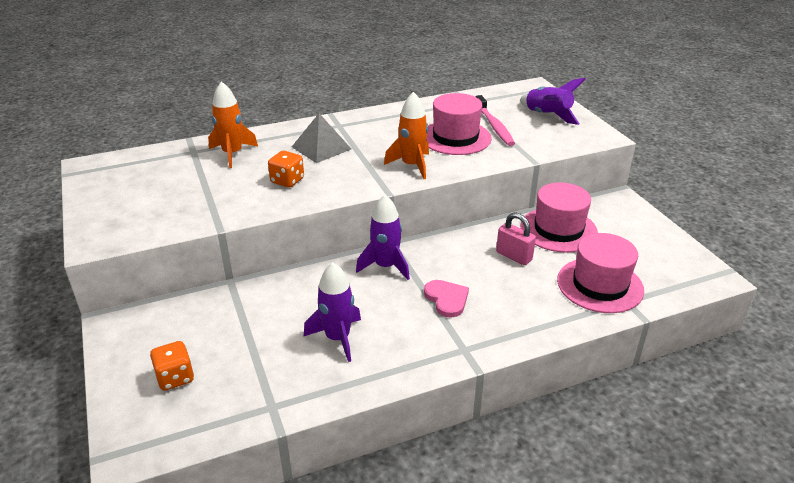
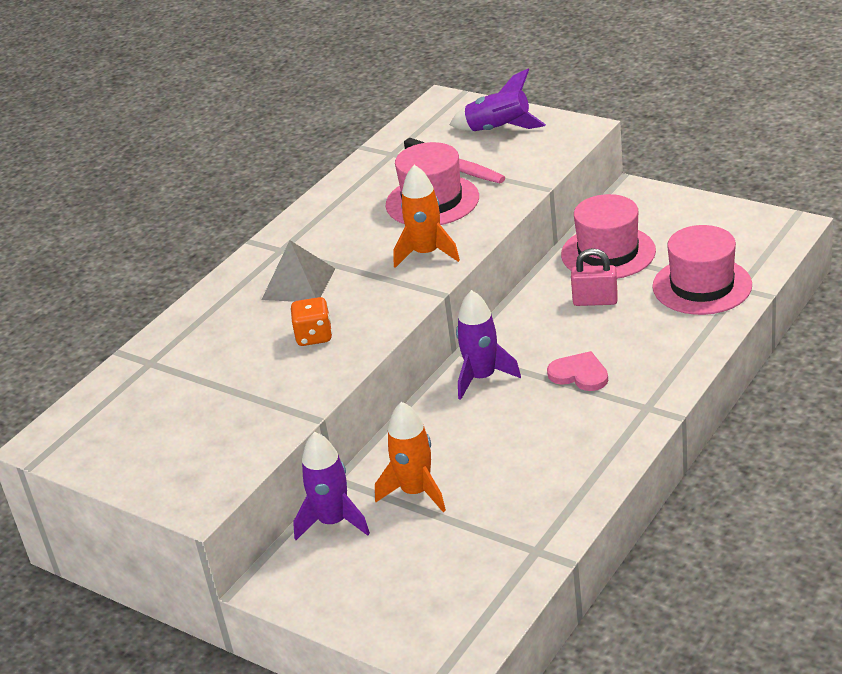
camera: 30 degrees left, 0 degrees up
orange dice [150,341,194,391] -> none
orange rocket [208,81,258,168] -> orange rocket moved to [375,402,446,512]
purple rocket [304,262,361,362] -> purple rocket moved to [293,432,370,540]

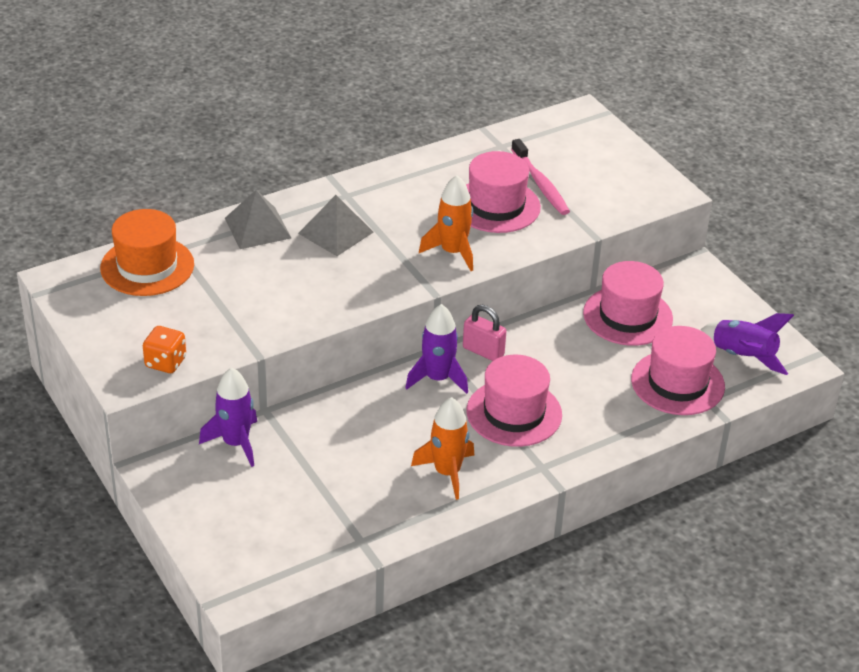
camera: 20 degrees right, 5 degrees up
orange dice [290,297,332,346] -> orange dice moved to [143,326,186,373]
orange rocket [375,402,446,512] -> orange rocket moved to [411,397,474,500]
purple rocket [450,69,546,131] -> purple rocket moved to [701,313,794,375]
pink heart [547,351,608,391] -> pink hat [466,355,562,447]
pink padlock [571,248,618,306] -> pink padlock moved to [463,305,506,361]
none -> orange hat [100,209,194,296]
none -> grey pyramid [225,190,291,249]

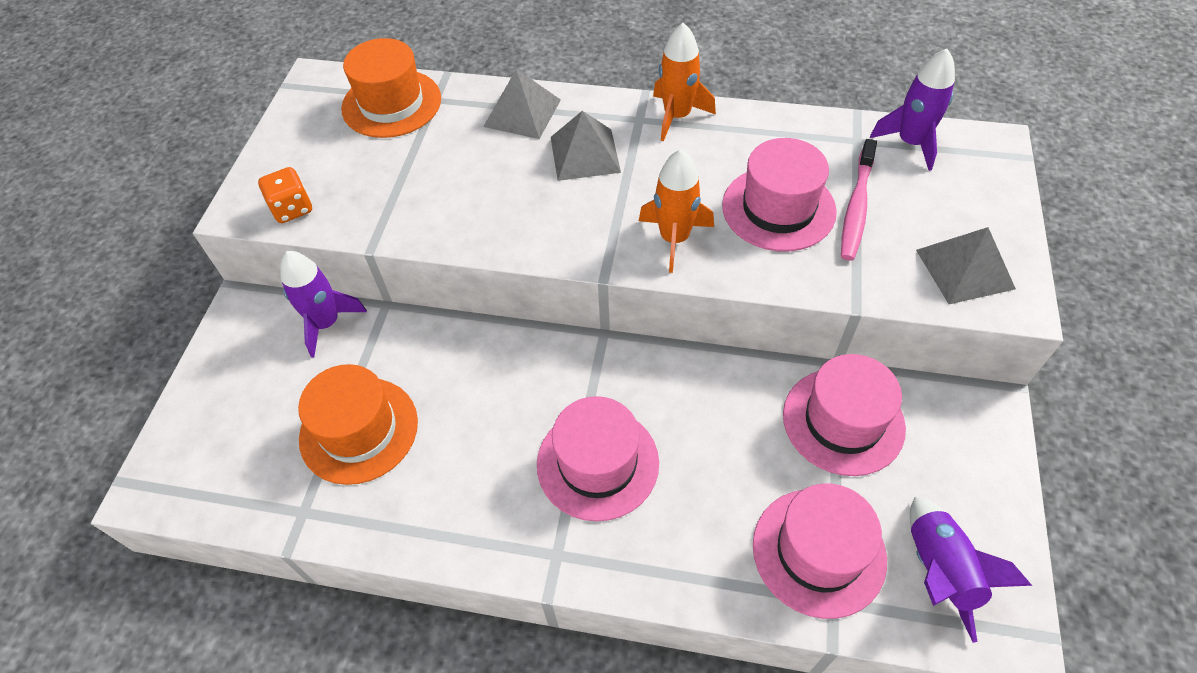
camera: 45 degrees right, 15 degrees up
purple rocket [405,304,468,394] -> purple rocket moved to [870,49,955,171]
orange rocket [411,397,474,500] -> orange rocket moved to [653,23,716,141]
pink padlock [463,305,506,361] -> none
none -> orange hat [298,364,418,485]
none -> grey pyramid [916,227,1016,304]

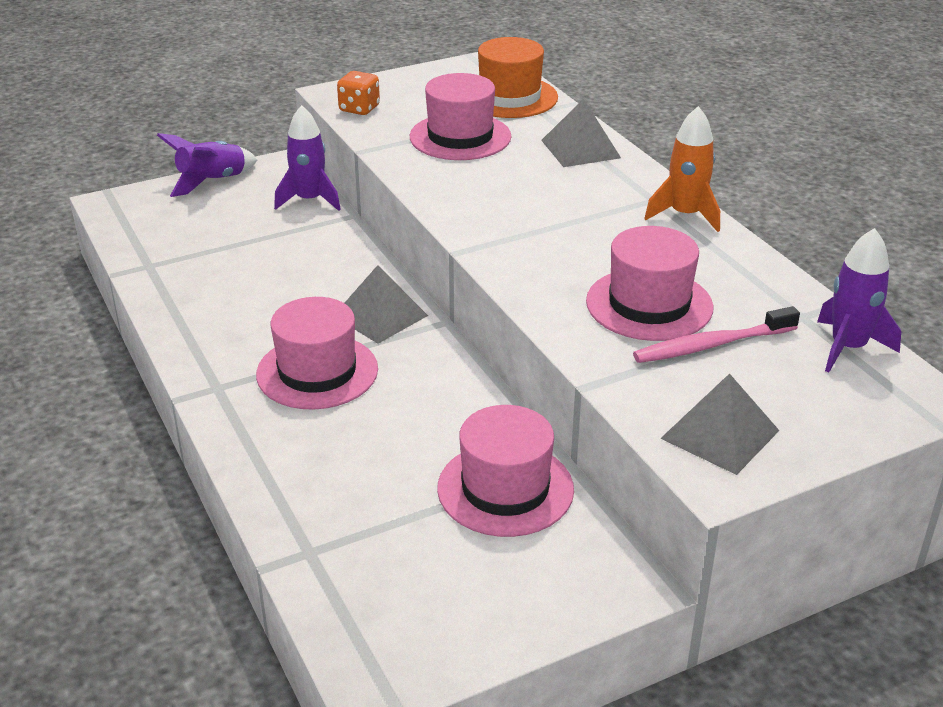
camera: 50 degrees right, 20 degrees down
orange hat [298,364,418,485] -> none
grey pyramid [551,111,621,181] -> grey pyramid moved to [345,265,428,344]
orange rocket [639,149,714,273] -> none
pink hat [753,483,887,619] -> pink hat moved to [410,73,511,160]
purple rocket [910,497,1032,643] -> purple rocket moved to [157,133,257,197]

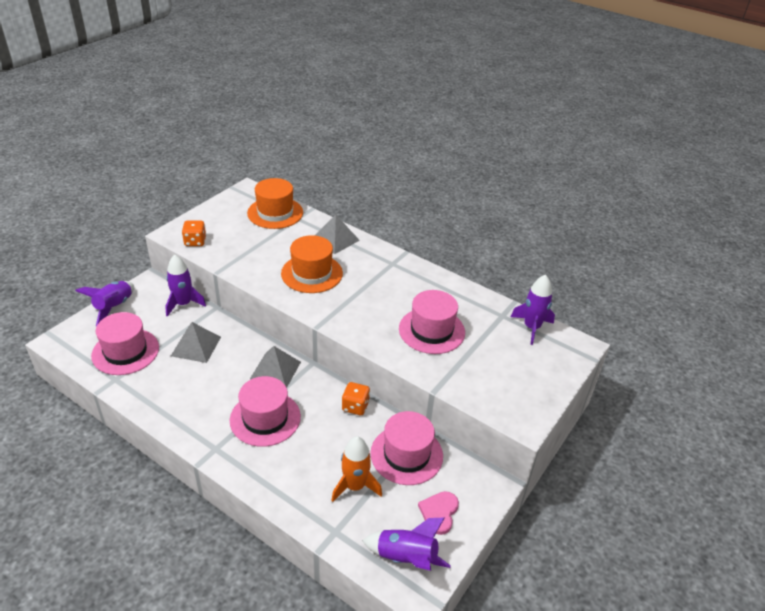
camera: 30 degrees left, 5 degrees up
pink hat [410,73,511,160] -> pink hat moved to [91,312,159,375]
pink toothbrush [633,306,800,363] -> none
orange rocket [644,106,720,232] -> orange rocket moved to [331,436,382,502]
grey pyramid [660,373,780,475] -> grey pyramid moved to [171,322,221,363]
none -> orange hat [281,235,343,293]
none -> orange dice [342,382,370,415]
none -> purple rocket [362,517,451,571]
none -> pink heart [418,491,459,535]

